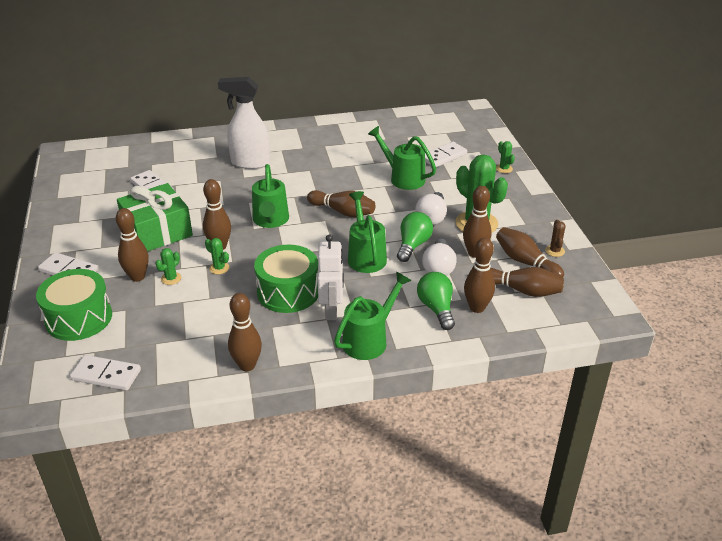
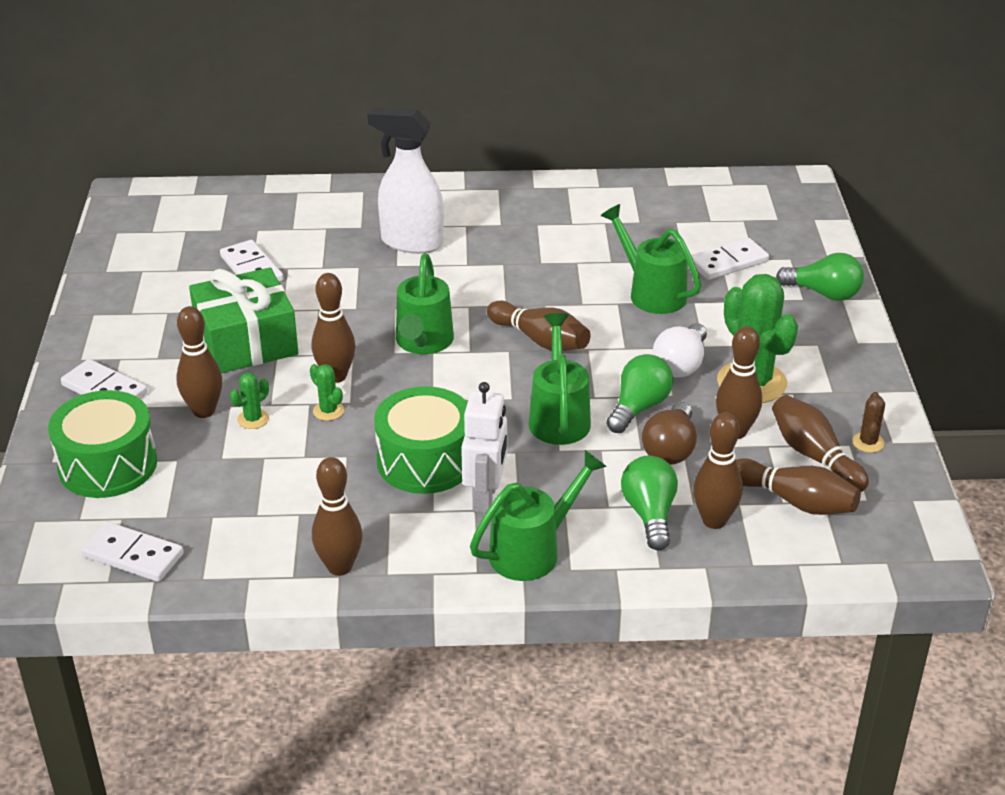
camera: 10 degrees right, 0 degrees up
white light bulb [422,239,457,276] -> brown light bulb [642,402,697,465]
green cactus [496,141,515,173] -> green light bulb [776,253,864,301]

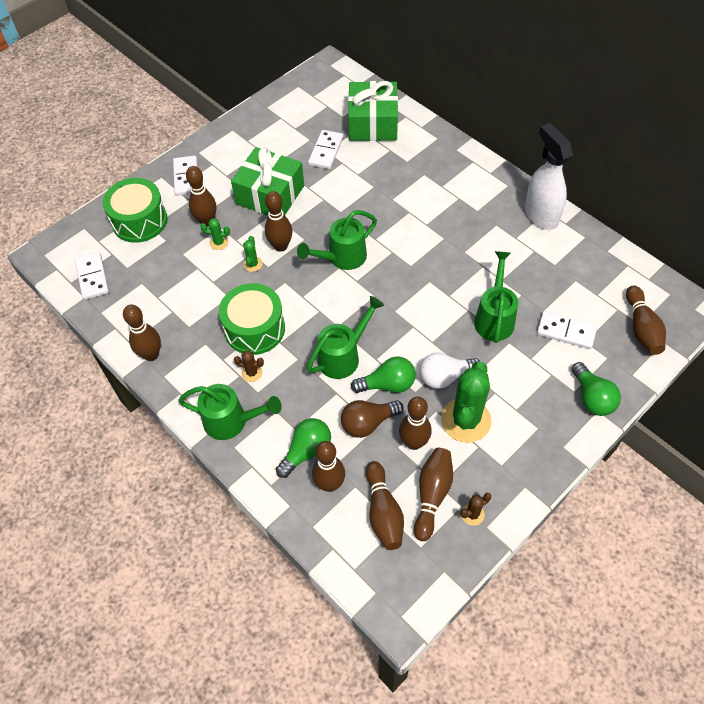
camera: 50 degrees right, 20 degrees up
white spray bottle [368,107,444,254] -> white spray bottle moved to [525,123,573,230]
white robot [461,382,507,513] -> brown cactus [234,350,264,382]
brown bowling pin [487,300,590,351] -> brown bowling pin moved to [626,285,666,355]
none -> green gift [348,81,398,141]

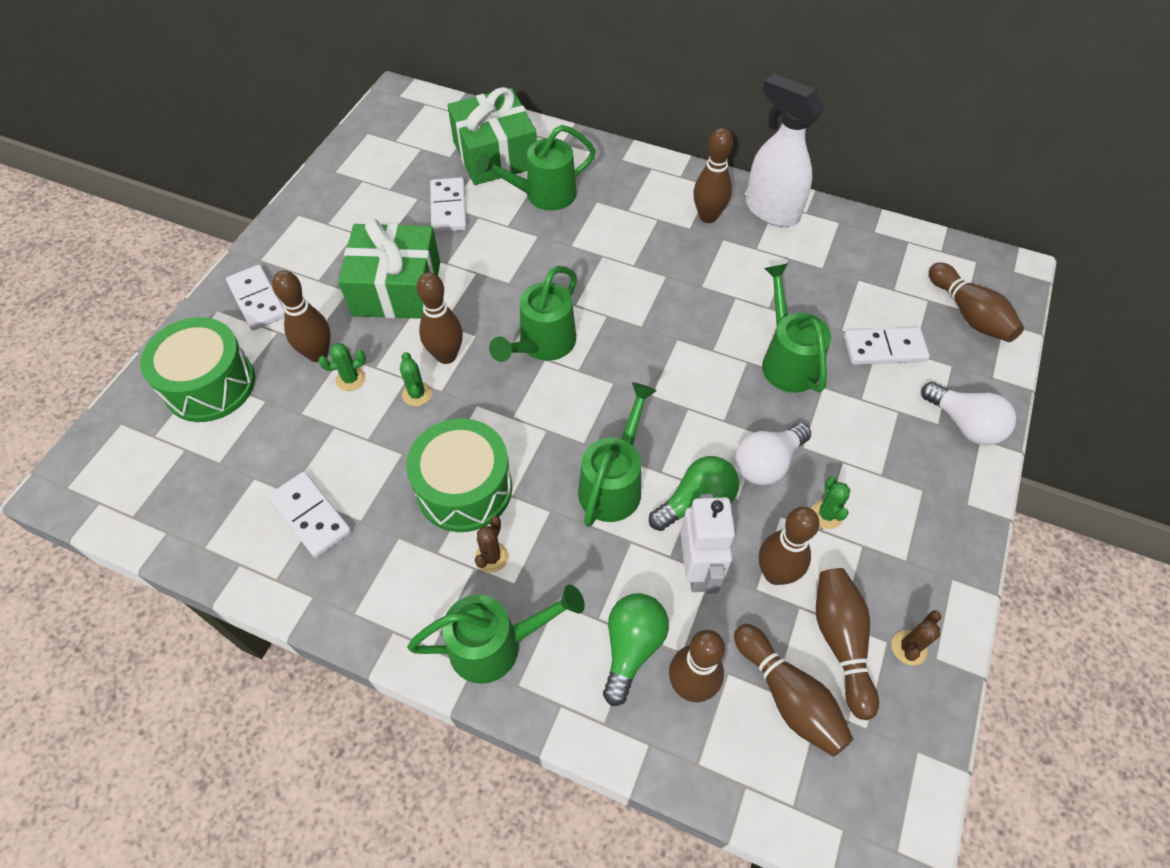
camera: 25 degrees left, 0 degrees up
white domino [75,252,109,300] -> white domino moved to [268,472,351,558]
brown bowling pin [123,305,161,361] -> brown bowling pin moved to [693,128,733,223]
brown cactus [234,350,264,382] -> brown cactus turned 60 degrees counterclockwise [475,516,509,573]
brown light bulb [341,400,404,438] -> white robot [680,494,736,594]
green cactus [441,361,491,443] -> green cactus [811,477,850,529], size x0.44
green light bulb [571,362,621,416] -> white light bulb [921,382,1016,446]
none -> green watering can [476,125,596,211]

